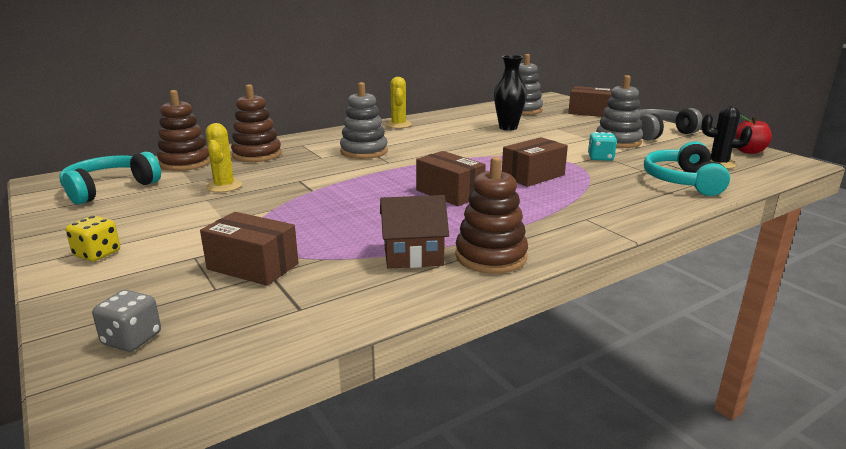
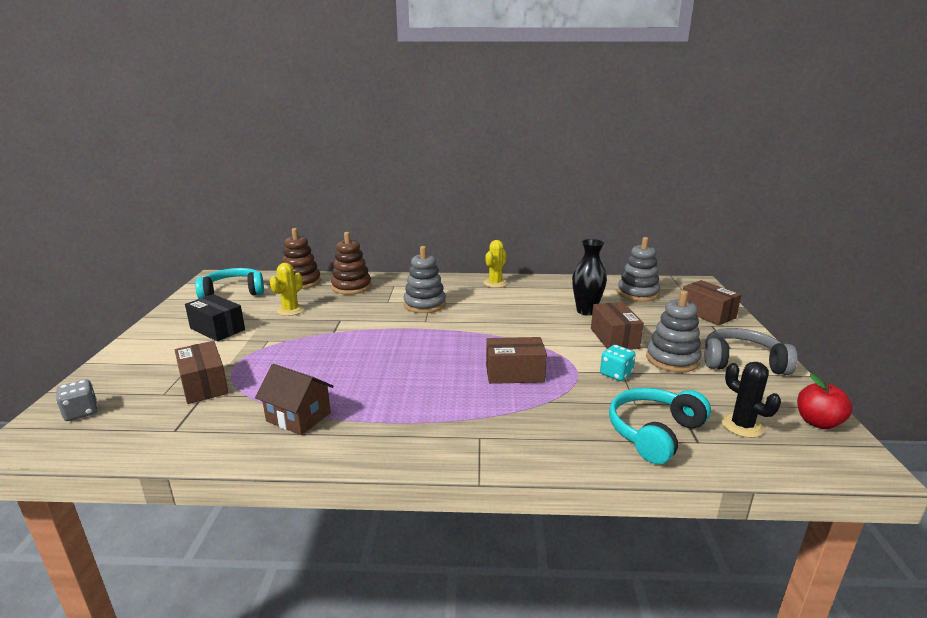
camera: 35 degrees right, 0 degrees up
yellow dice [66,216,120,262] -> none
brown box [416,151,486,206] -> brown box moved to [591,302,644,350]
brown stacking toy [455,157,528,274] -> none
none -> black box [185,294,245,341]

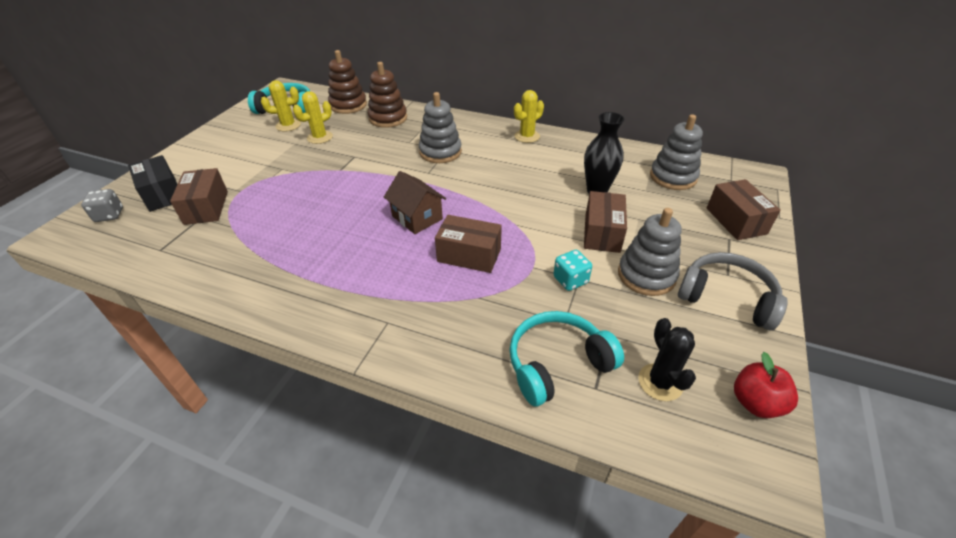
camera: 20 degrees right, 20 degrees up
black box [185,294,245,341] -> black box moved to [128,155,177,212]
brown house [255,364,334,435] -> brown house moved to [384,171,446,234]
none -> yellow cactus [261,80,301,132]

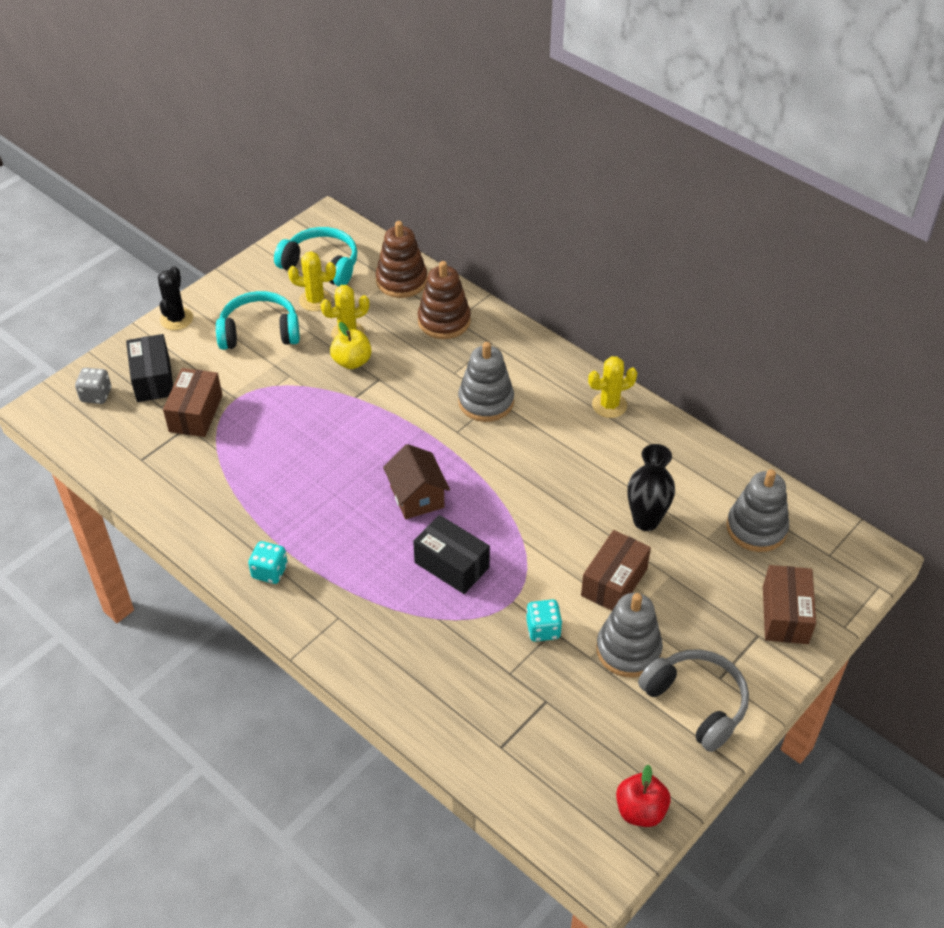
camera: 20 degrees right, 5 degrees up
brown box [435,215,502,273] -> black box [413,515,490,594]
turquoise headphones [509,311,624,406] -> turquoise headphones moved to [216,291,300,350]
black cactus [638,318,696,401] -> black cactus moved to [158,266,193,330]
none -> turquoise dice [248,541,288,584]
none -> yellow apple [330,322,372,369]

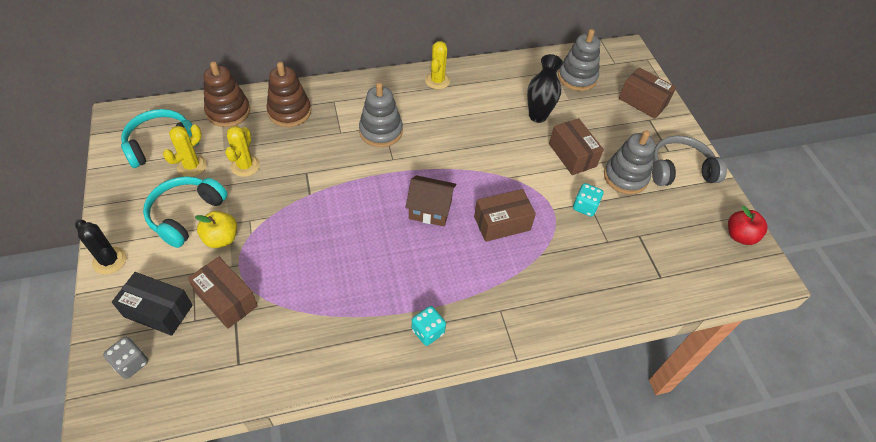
camera: 60 degrees left, 5 degrees up
yellow apple [330,322,372,369] -> yellow apple moved to [195,211,237,248]
black box [413,515,490,594] -> brown box [474,189,536,242]

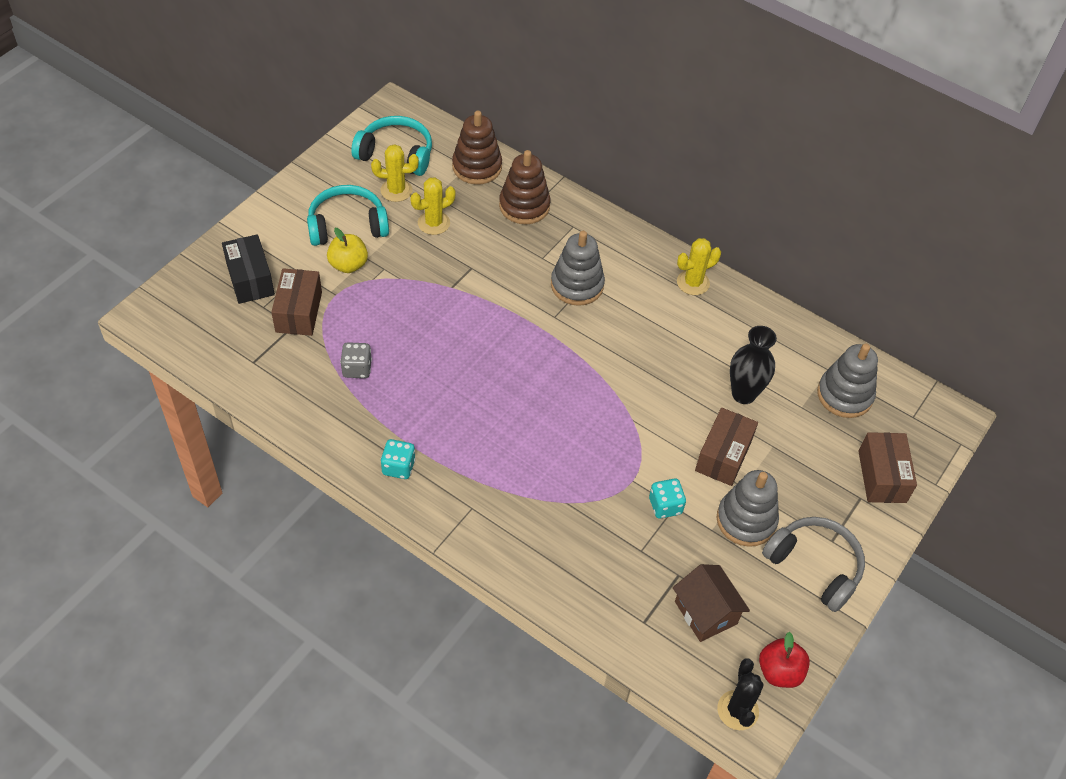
camera: 50 degrees right, 0 degrees up
black cactus [75,219,127,275] -> black cactus moved to [717,658,763,730]
grey dice [103,337,148,379] -> grey dice moved to [340,342,372,378]
brown house [405,175,456,227] -> brown house moved to [673,564,750,642]
brown box [474,189,536,242] -> none

